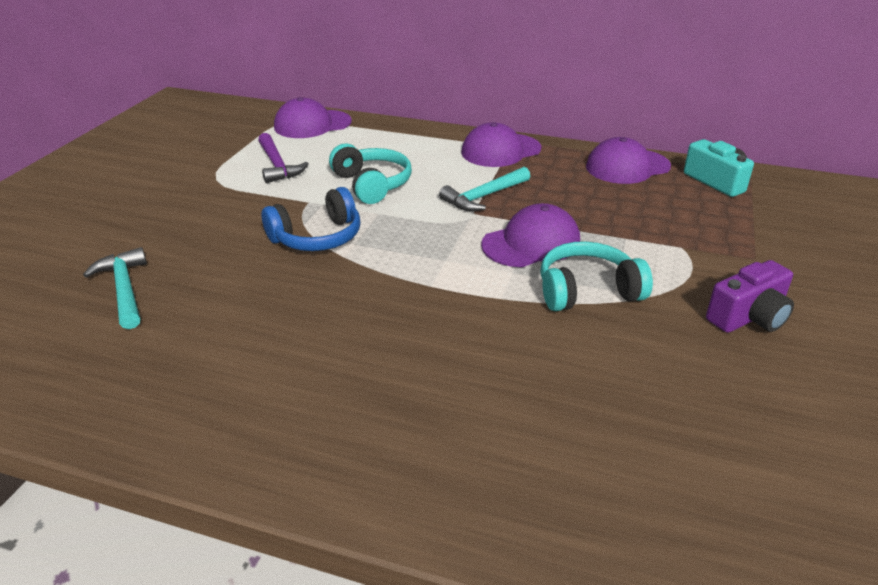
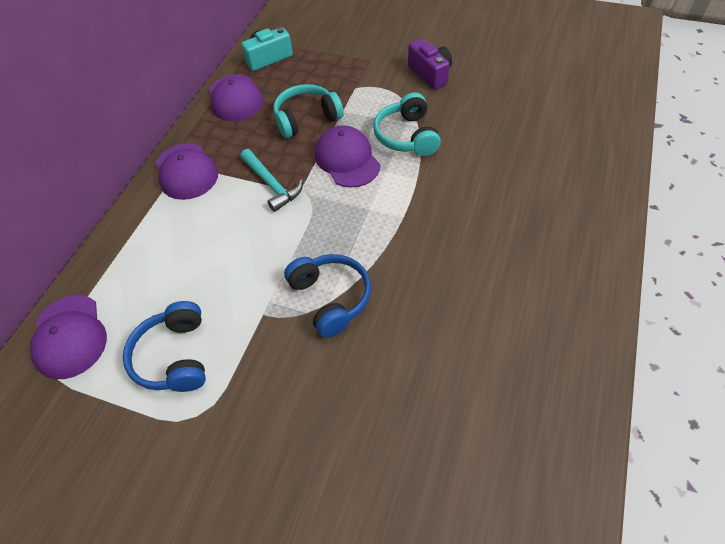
camera: 85 degrees left, 20 degrees up
turquoise hammer [83,247,147,329] -> none
purple hammer [258,133,308,183] -> blue headphones [123,301,206,392]
turquoise headphones [329,144,412,204] -> turquoise headphones moved to [273,84,344,138]

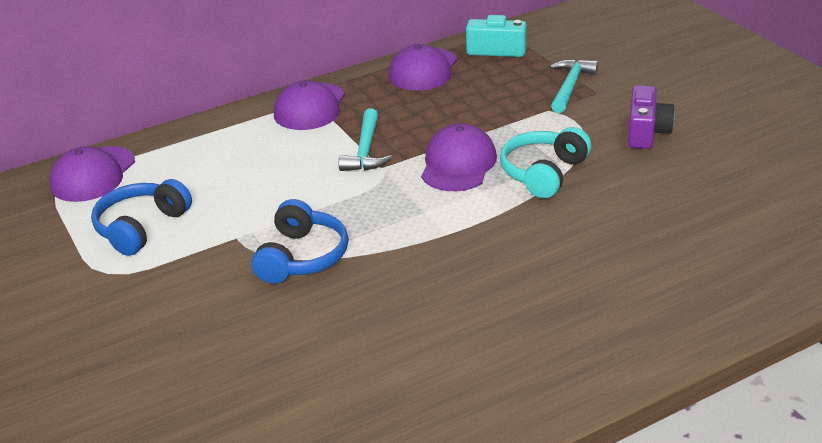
camera: 40 degrees right, 20 degrees down
turquoise headphones [273,84,344,138] -> none
none -> turquoise hammer [550,59,598,113]

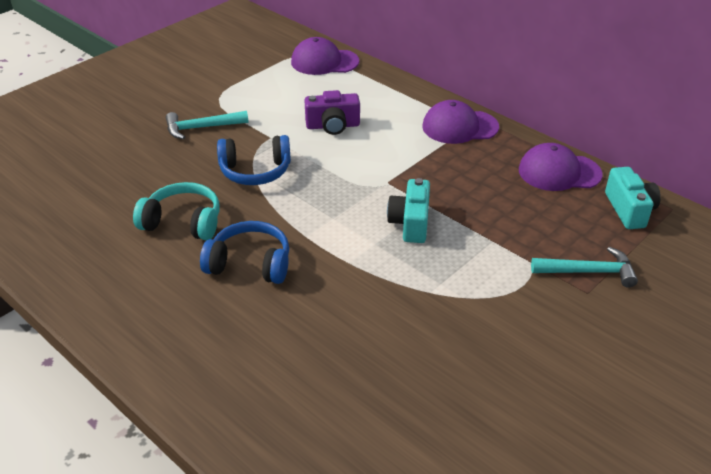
camera: 70 degrees right, 5 degrees up
blue headphones [91,179,192,256] -> blue headphones moved to [200,221,289,284]
turquoise hammer [339,109,392,171] -> turquoise hammer moved to [166,111,249,139]
purple cap [421,123,497,191] -> turquoise camera [387,178,430,243]
turquoise headphones [500,127,592,198] -> turquoise headphones moved to [133,182,220,240]
purple camera [628,85,675,149] -> purple camera moved to [304,90,360,135]

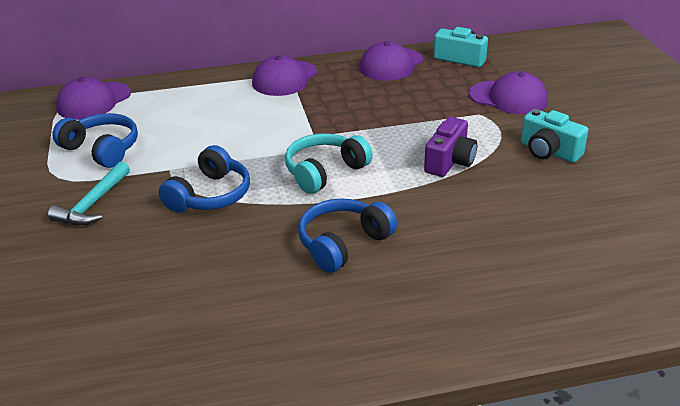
camera: 55 degrees left, 5 degrees down
turquoise headphones [133,182,220,240] -> turquoise headphones moved to [285,133,373,194]
purple camera [304,90,360,135] -> purple camera moved to [424,117,477,177]
turquoise camera [387,178,430,243] -> turquoise camera moved to [521,109,589,163]
turquoise hammer [531,247,638,288] -> purple cap [469,71,548,114]
none -> blue headphones [52,113,138,168]

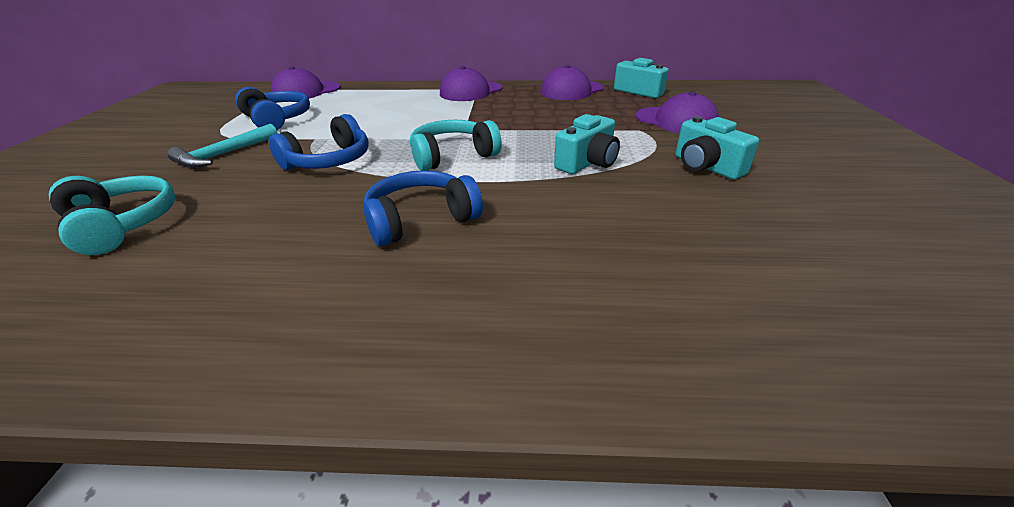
camera: 15 degrees right, 0 degrees up
purple camera [424,117,477,177] -> turquoise camera [554,114,620,174]
none -> turquoise headphones [49,175,176,255]

